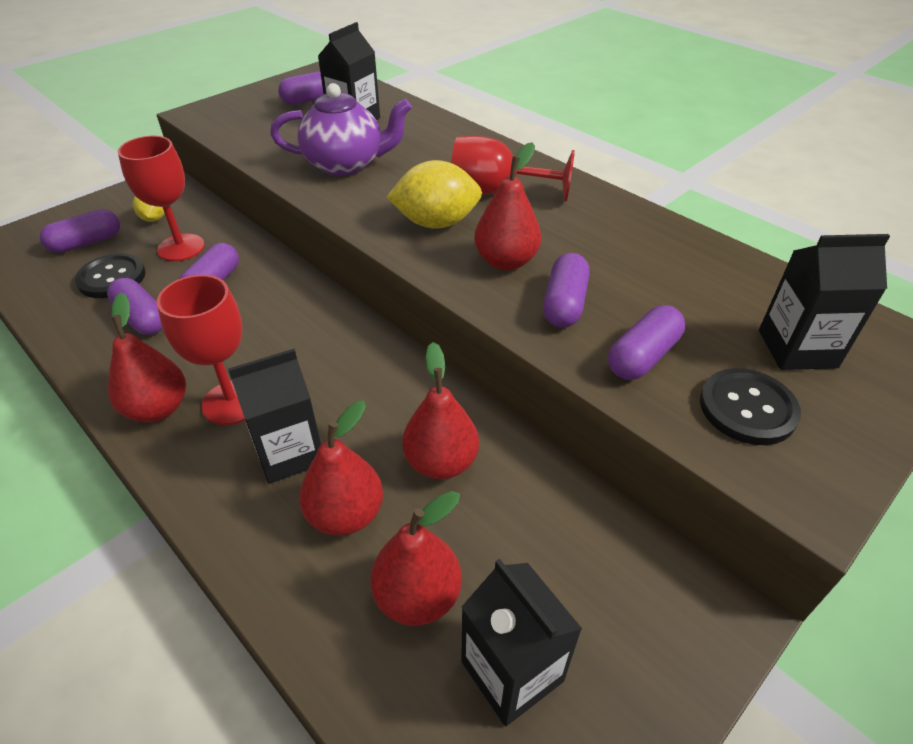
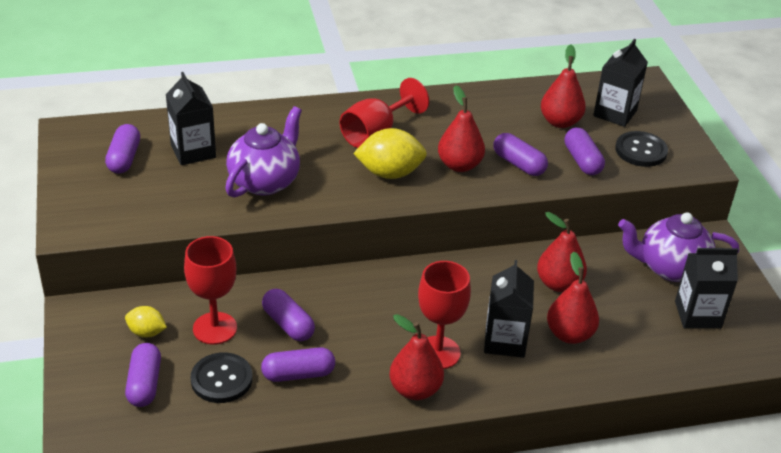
camera: 60 degrees left, 5 degrees down
red pear [370,491,462,626] -> red pear moved to [541,45,586,128]
yellow lemon [387,160,482,229] -> yellow lemon turned 60 degrees clockwise [353,128,427,179]
none -> purple teapot [618,212,739,282]

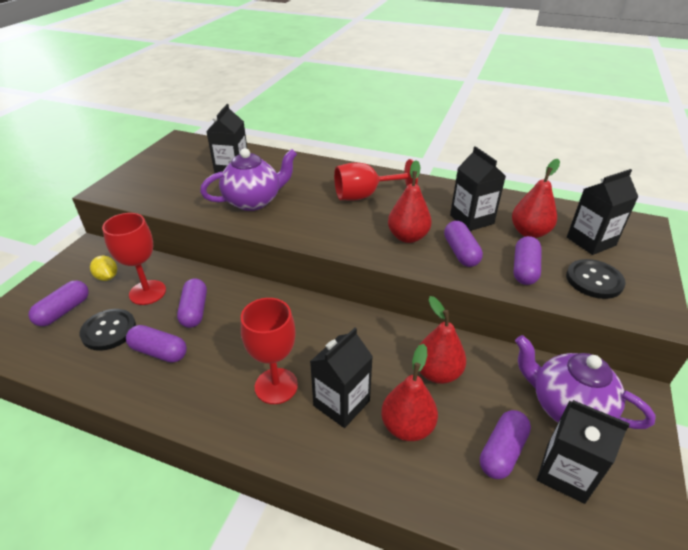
camera: 35 degrees right, 0 degrees up
purple capsule [105,124,140,174] -> purple capsule moved to [480,410,531,479]
yellow lemon [353,128,427,179] -> none
red pear [389,314,444,400] -> none
none -> black carton [450,146,506,231]

